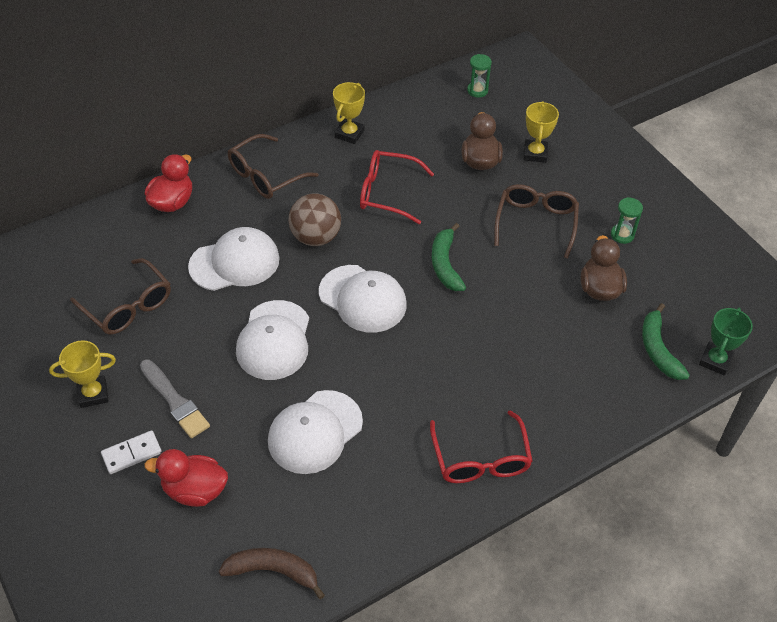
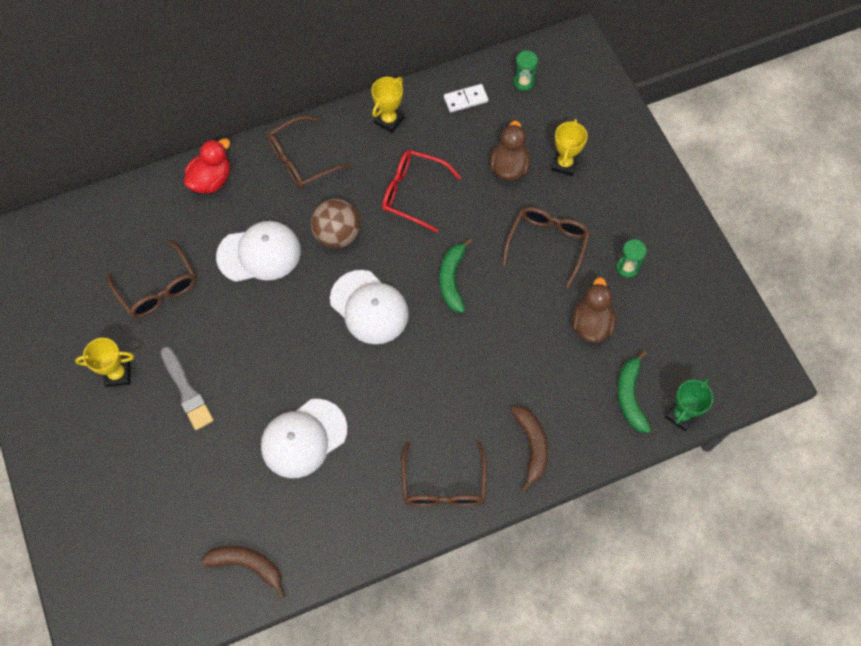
camera: 10 degrees right, 15 degrees up
white domino [101,430,162,474] -> white domino moved to [444,84,489,113]
red duck [144,449,228,507] -> none
white cap [236,300,309,380] -> none
red glasses [430,410,533,483] -> brown glasses [401,441,487,506]
none -> brown banana [511,406,548,492]

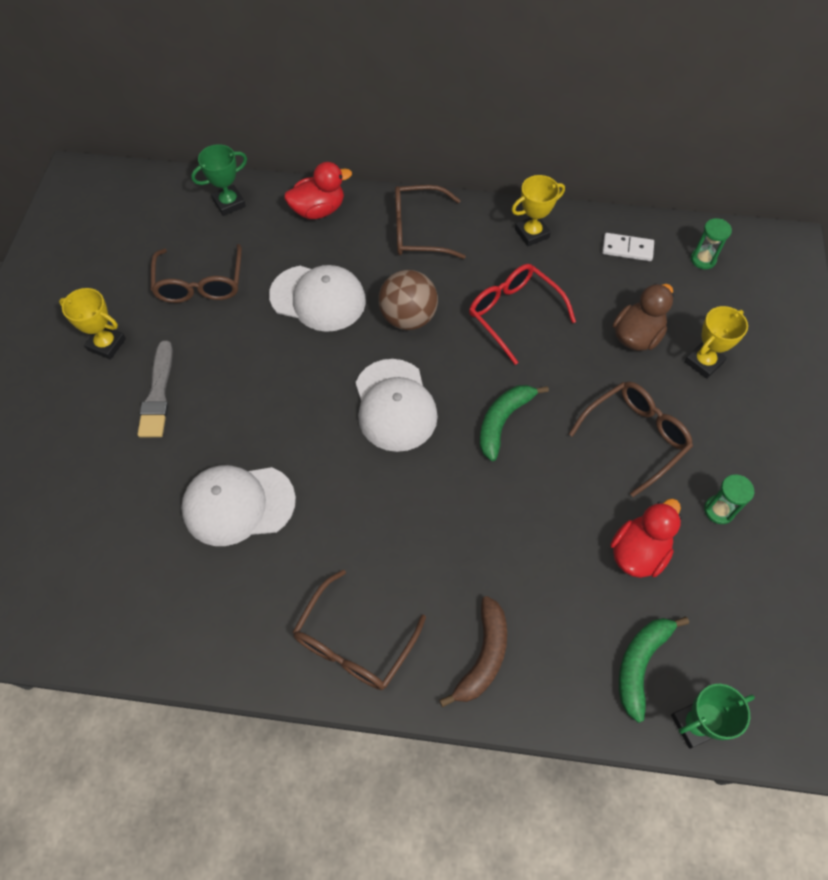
camera: 30 degrees right, 5 degrees down
brown banana [201,546,285,599] -> none
brown duck [572,277,616,343] -> red duck [610,499,682,578]
none -> green trophy [191,144,247,216]

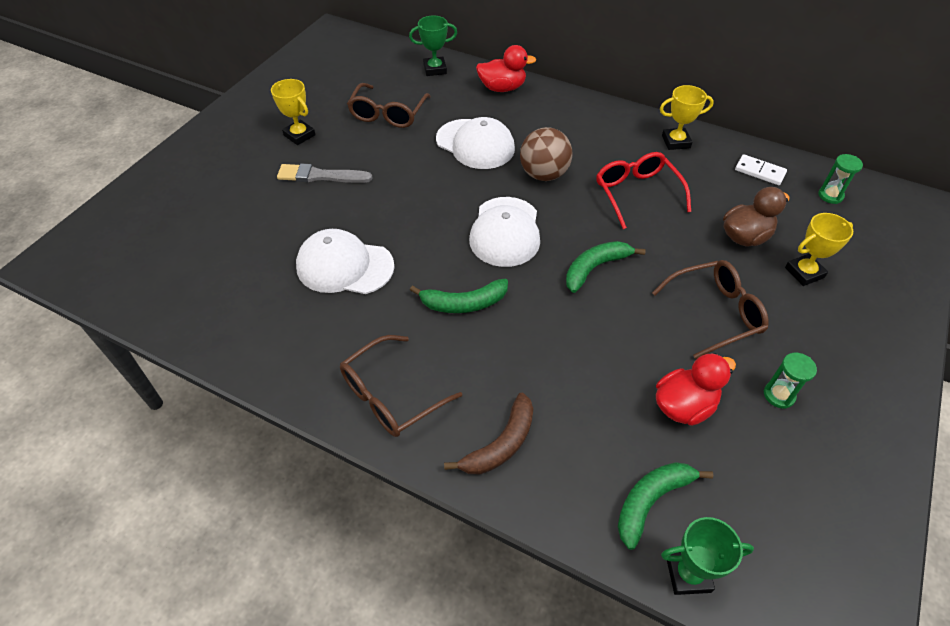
camera: 20 degrees right, 10 degrees down
grey brush [138,340,173,437] -> grey brush turned 75 degrees clockwise [277,164,372,183]
brown glasses [395,185,466,259] -> none
none -> green banana [410,279,508,313]

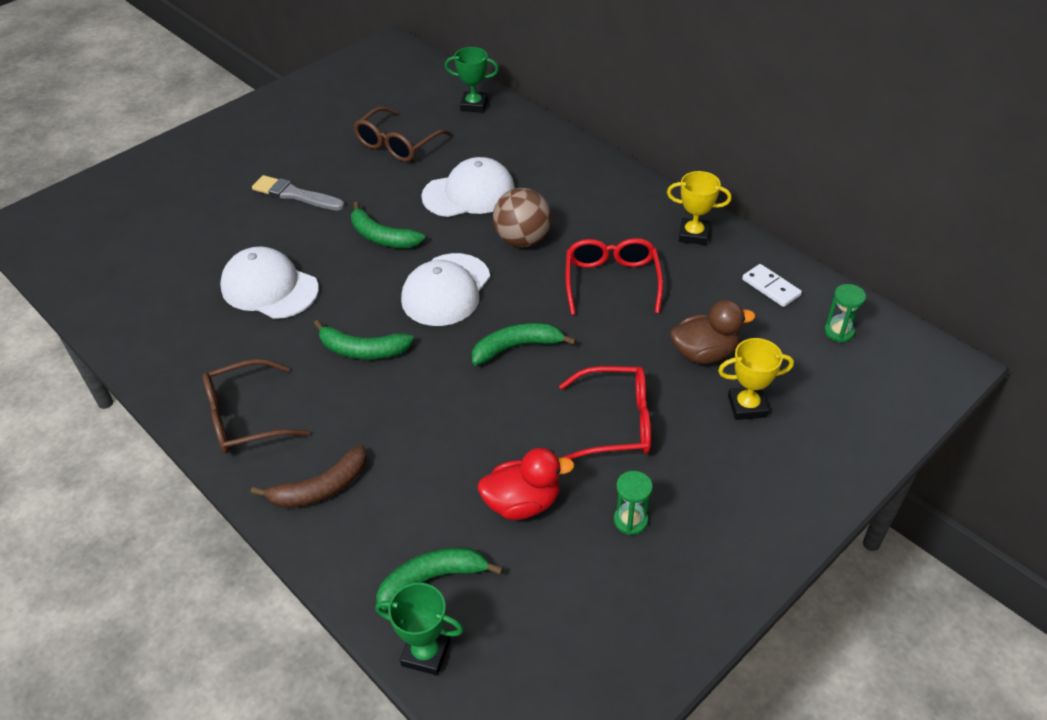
camera: 20 degrees right, 5 degrees down
yellow trophy [271,79,315,145] -> none
white cap [436,117,515,169] -> white cap turned 75 degrees counterclockwise [421,157,515,217]
red duck [476,45,537,92] -> none
brown glasses [652,260,769,359] -> red glasses [559,366,651,460]
none -> green banana [351,202,425,248]

